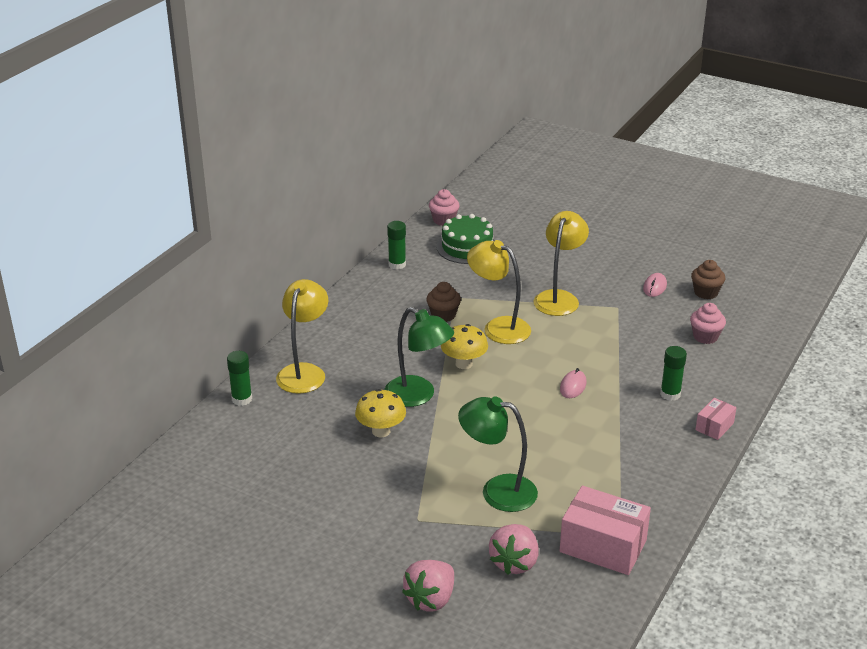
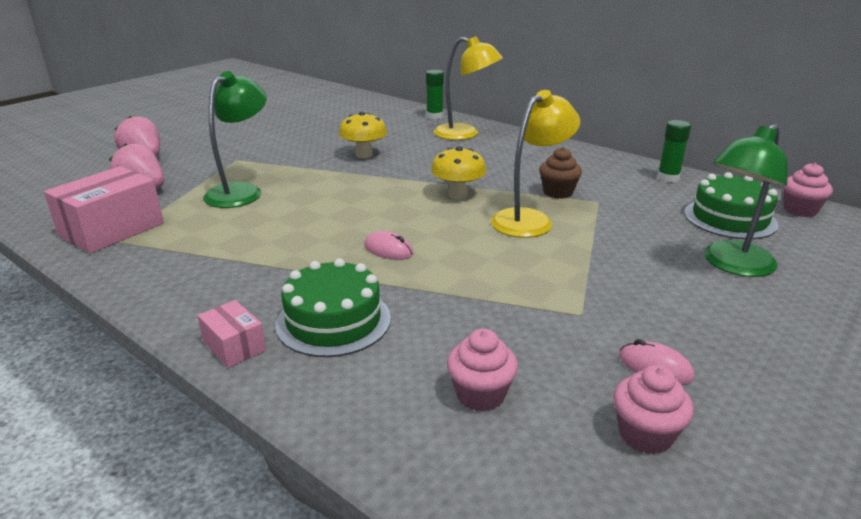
camera: 100 degrees right, 5 degrees down
green lamp [385,307,454,407] -> green lamp moved to [704,124,788,277]
yellow lamp [534,211,589,316] -> none
green glue stick [660,346,687,401] -> green cake [275,258,391,357]
brown cupcake [691,260,725,299] -> pink cupcake [613,365,694,454]

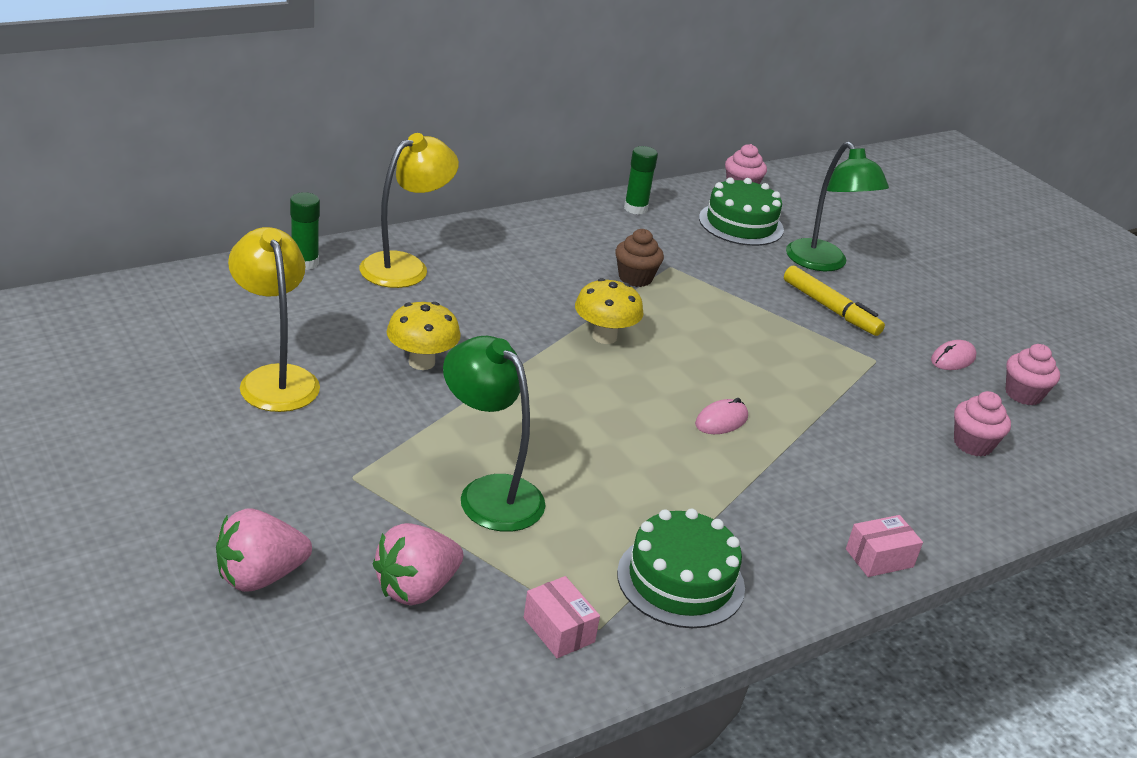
camera: 75 degrees left, 5 degrees up
pink box [44,166,164,254] -> pink box [524,576,600,658], size x0.52
green cake [275,258,391,357] -> green cake moved to [617,509,745,628]
yellow lamp [491,90,580,238] -> yellow lamp moved to [228,227,320,412]
none -> yellow marker [784,266,885,336]

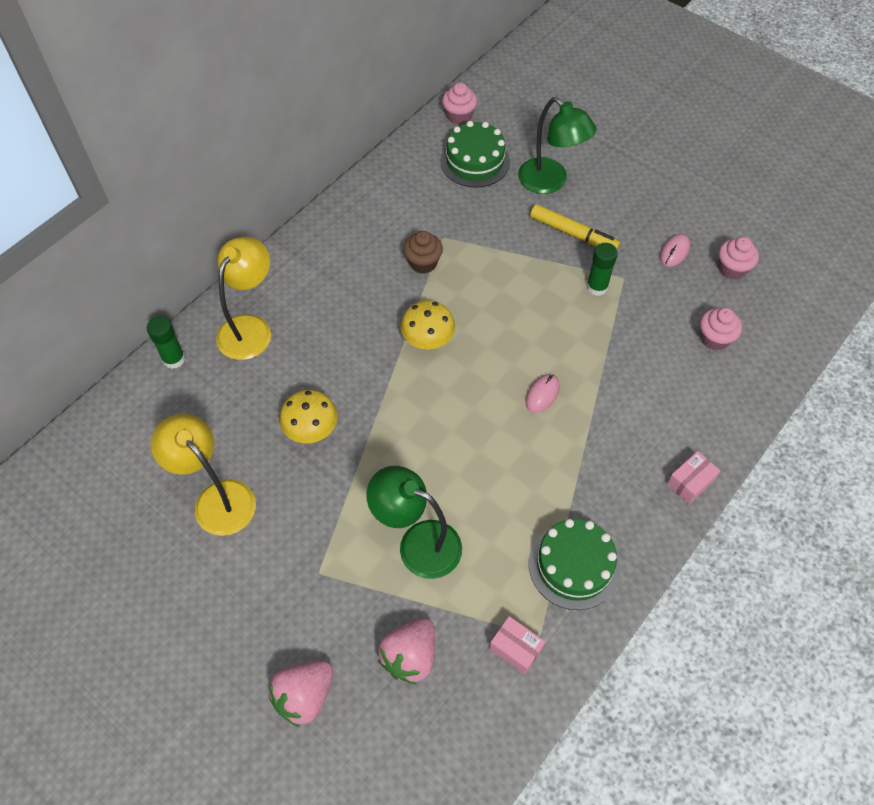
camera: 15 degrees left, 25 degrees up
green glue stick [624,146,658,215] -> green glue stick moved to [587,243,618,296]

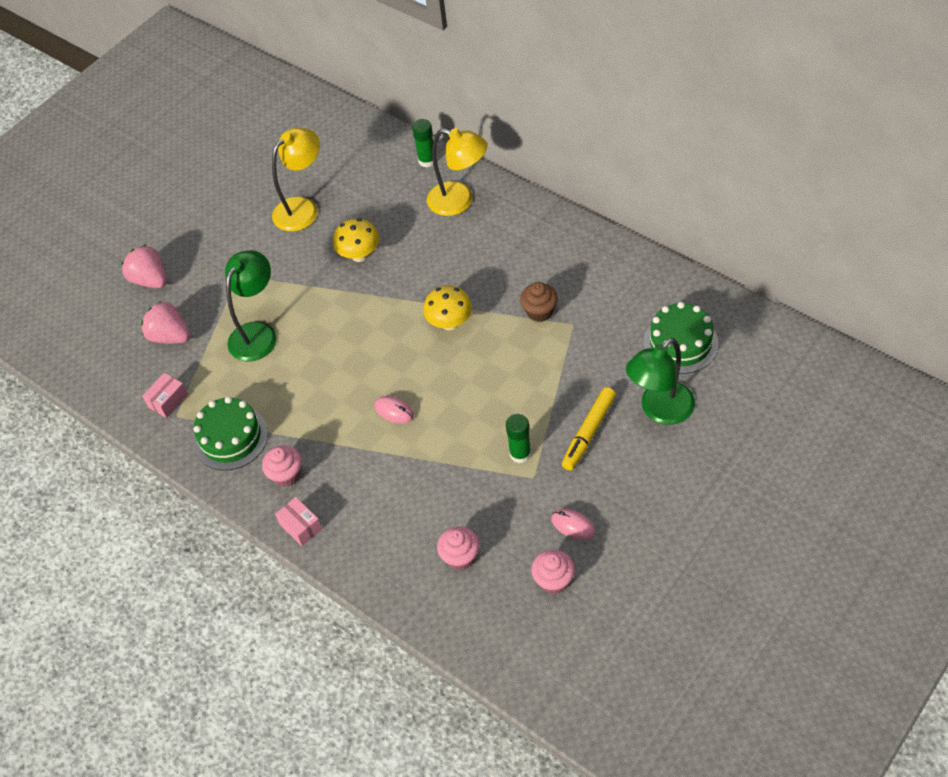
camera: 95 degrees right, 5 degrees down
pink cupcake [442,83,477,125] -> pink cupcake moved to [262,445,302,487]

